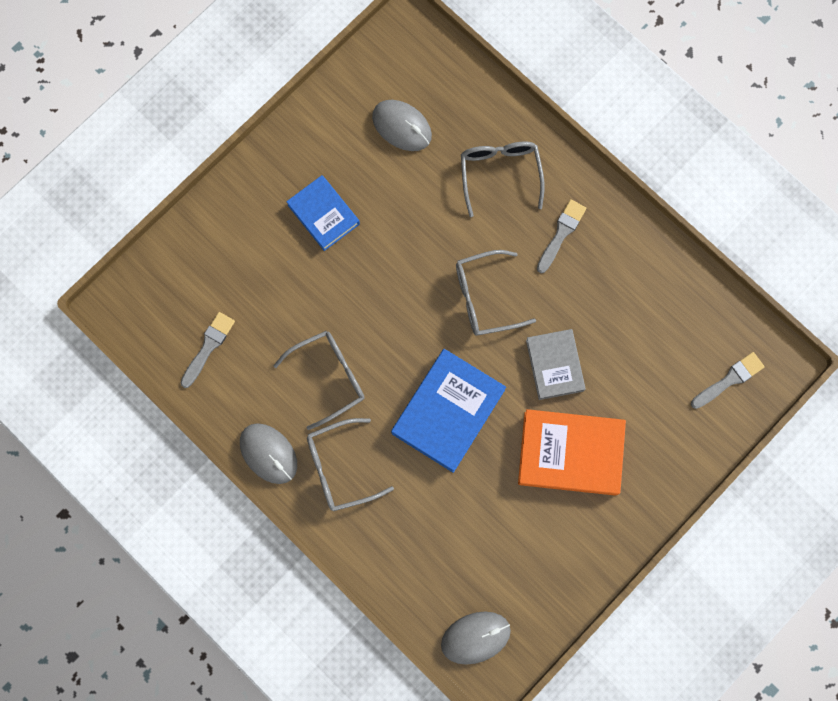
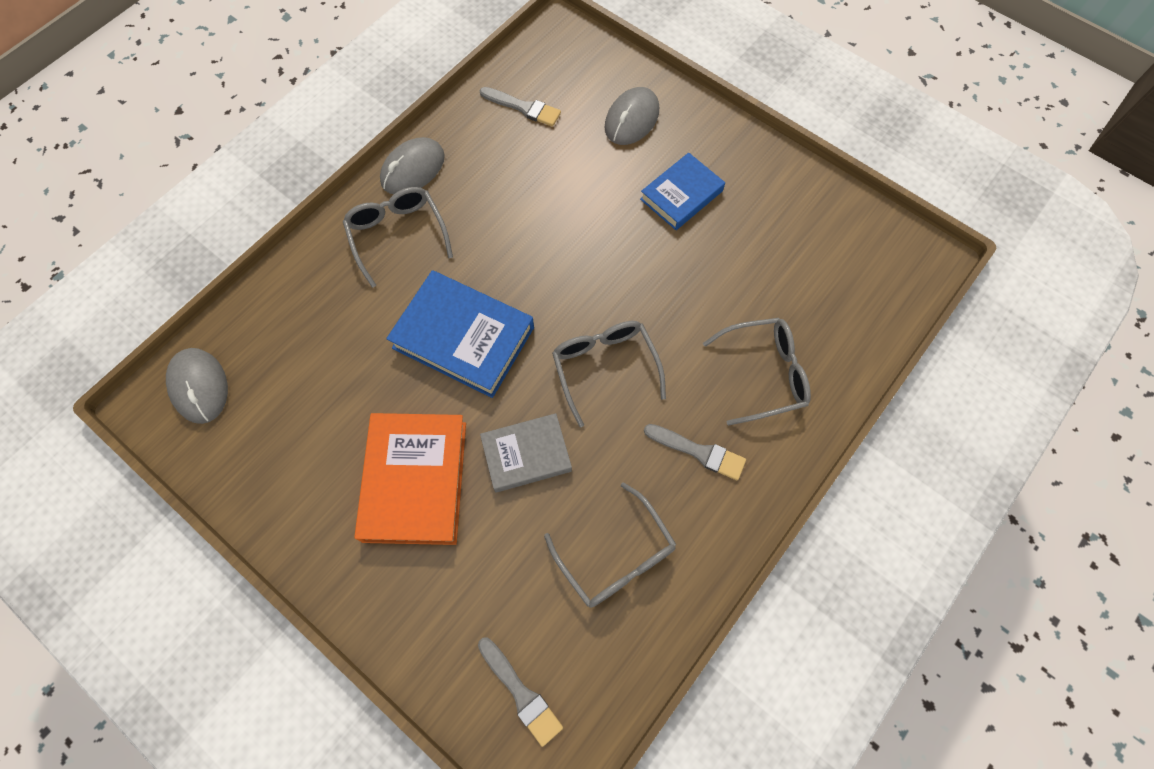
camera: 85 degrees right, 10 degrees down
grey glasses [274,331,365,430] -> grey glasses moved to [544,483,677,608]
grey mouse [372,100,432,151] -> grey mouse moved to [605,87,659,145]

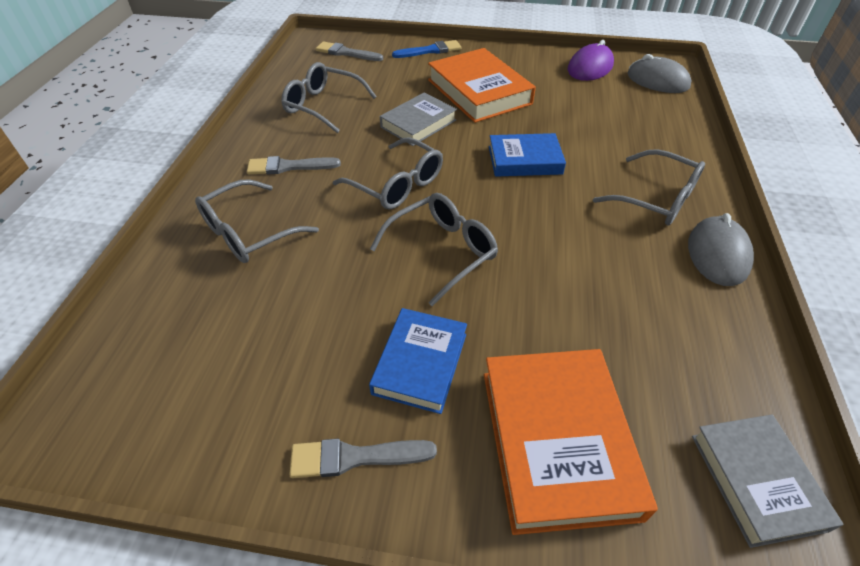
camera: 150 degrees right, 20 degrees down
blue book [386,270,534,398] -> blue book [489,133,566,177], size x0.64
grey brush [479,87,561,127] -> grey brush moved to [289,439,437,478]
grey mouse [605,87,659,145] -> orange book [484,349,658,535]
none -> grey glasses [370,193,498,306]
none -> blue brush [392,40,462,58]
none -> purple mouse [568,40,614,81]
none -> grey book [692,414,844,548]

